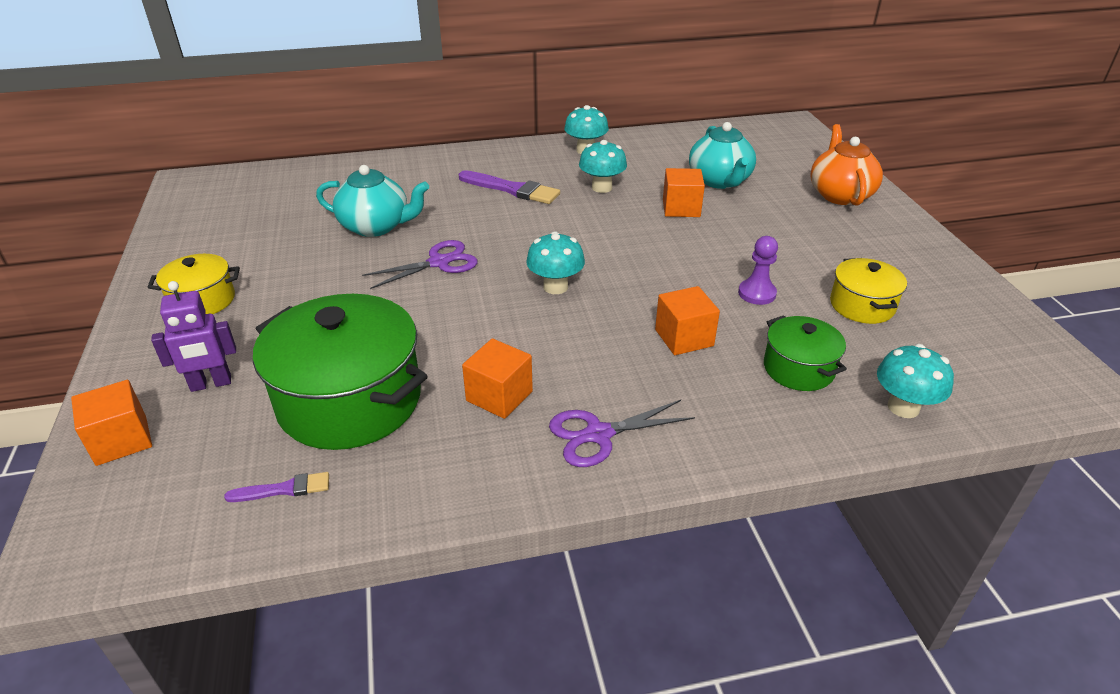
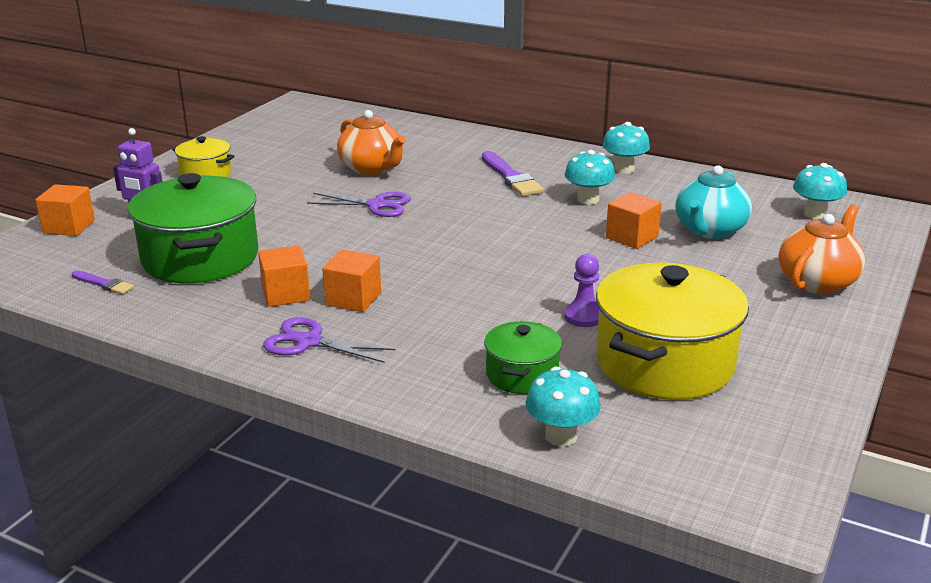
camera: 40 degrees right, 10 degrees down
turquoise teapot [316,165,429,237] -> orange teapot [337,110,405,175]
turquoise mushroom [526,231,585,294] -> turquoise mushroom moved to [793,163,847,219]
orange cube [655,286,720,355] -> orange cube moved to [322,250,381,312]
yellow pot [830,258,907,324] -> yellow pot [596,263,749,400], size x1.93

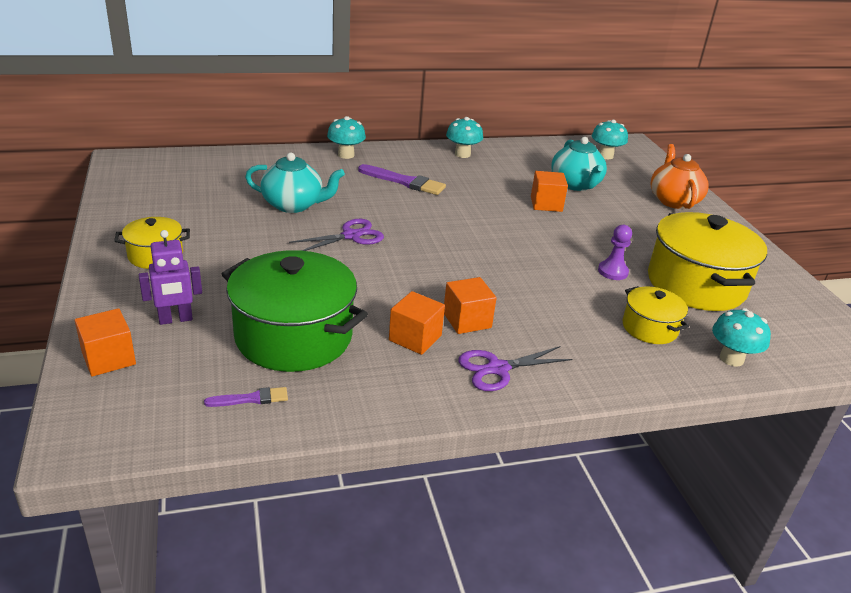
camera: 45 degrees left, 5 degrees up
orange teapot [337,110,405,175] -> turquoise teapot [245,153,345,213]
green pot [484,321,562,394] -> yellow pot [623,286,689,344]
turquoise mushroom [565,150,615,205] -> turquoise mushroom moved to [327,116,366,159]

